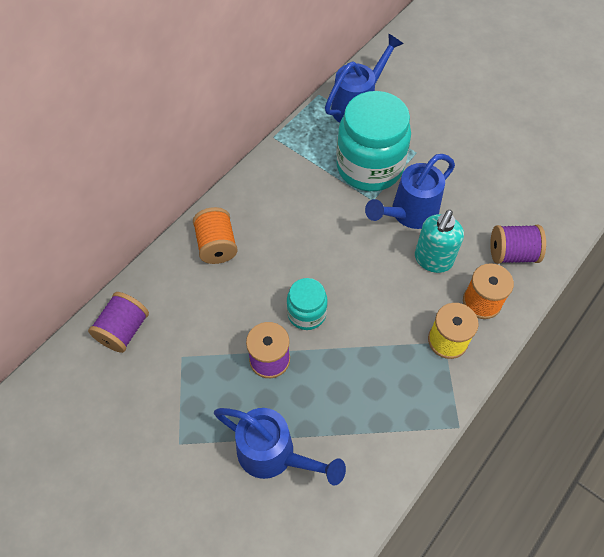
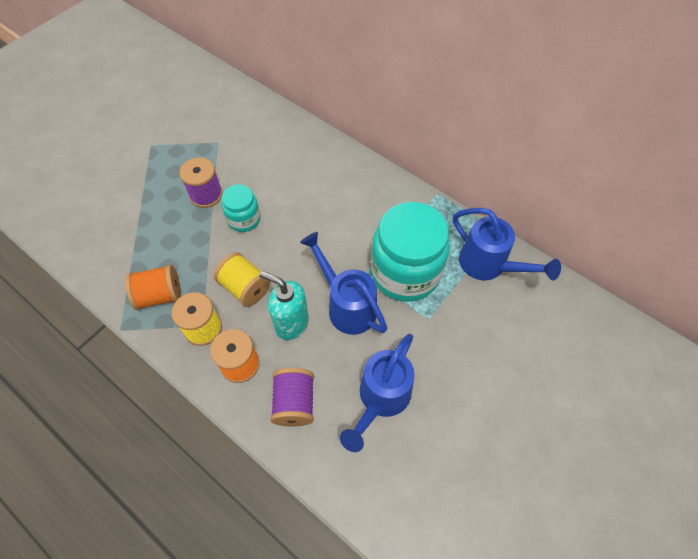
camera: 90 degrees right, 0 degrees up
purple spool [88,292,149,353] -> none
orange spool [193,207,238,264] -> orange spool moved to [125,265,181,310]
blue watering can [214,408,346,486] -> blue watering can moved to [340,334,414,452]
none -> yellow spool [214,252,270,307]

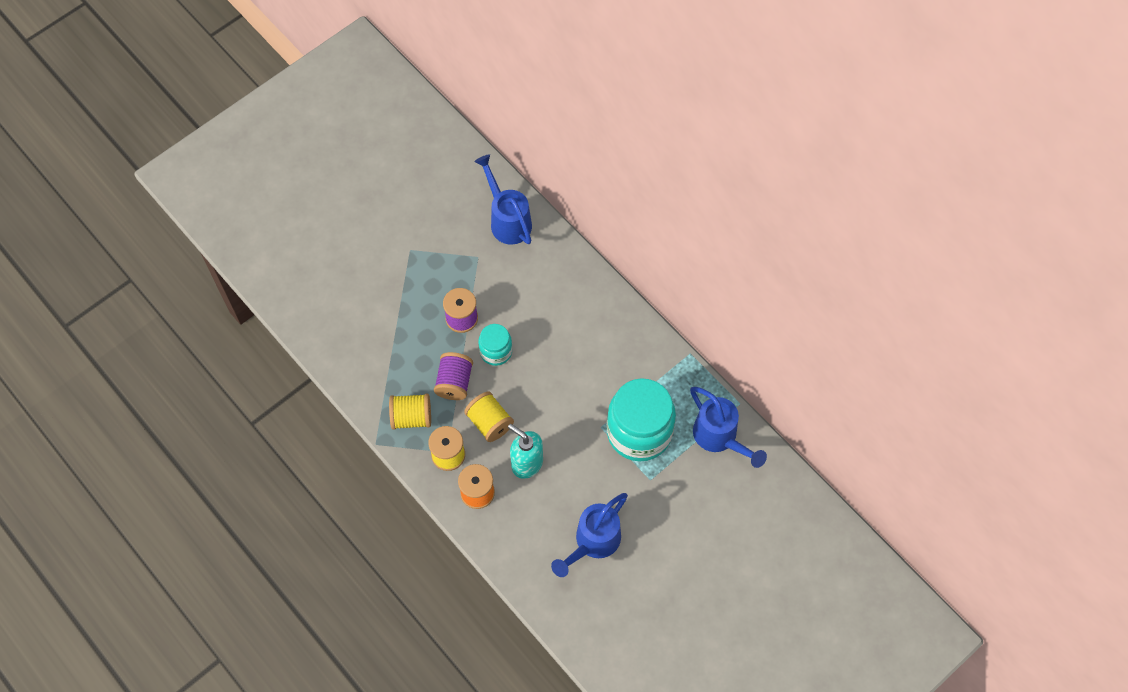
camera: 10 degrees right, 5 degrees up
orange spool [125,265,181,310] -> yellow spool [389,394,431,430]
purple spool [270,368,314,426] -> purple spool moved to [434,352,473,400]
blue watering can [300,232,387,335] -> blue watering can moved to [474,154,532,245]

